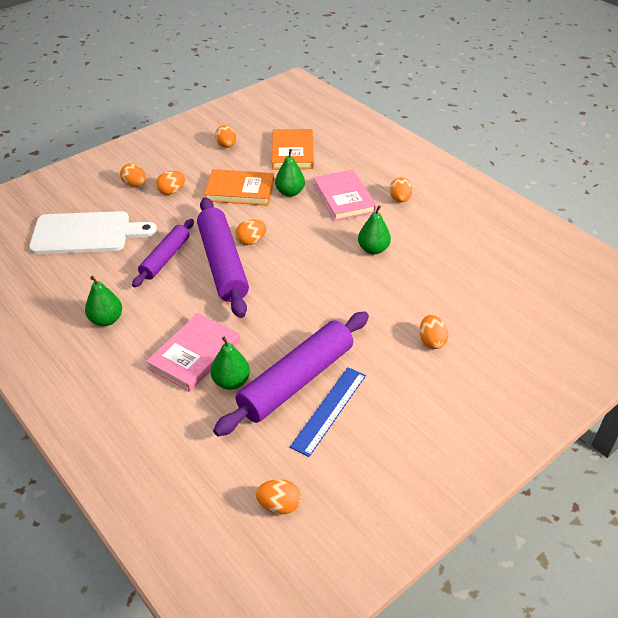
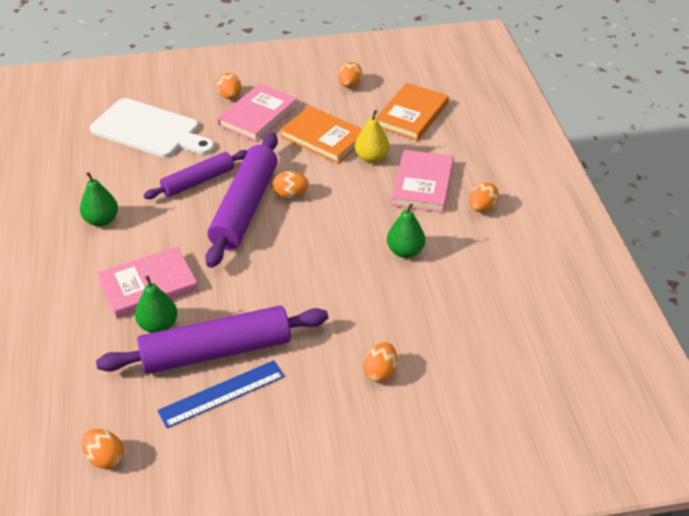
camera: 30 degrees right, 0 degrees up
orange egg [156,171,185,195] -> pink book [217,83,298,142]
green pear [275,149,305,197] -> yellow pear [355,110,390,163]

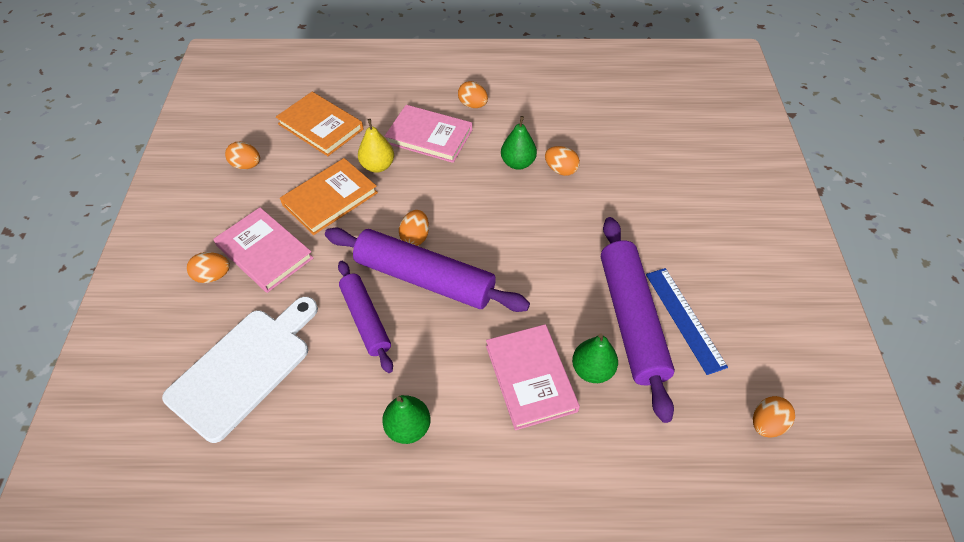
camera: 80 degrees left, 10 degrees up
orange egg [363,342,397,383] -> orange egg moved to [545,146,580,176]

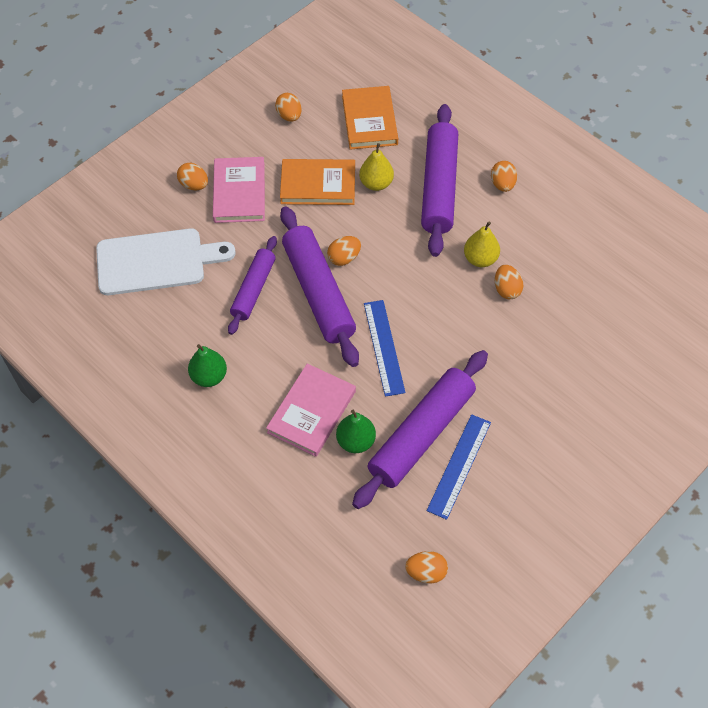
camera: 45 degrees right, 5 degrees up
pink book [385,105,472,163] -> purple rolling pin [421,104,458,257]
green pear [501,116,537,170] -> yellow pear [464,221,500,267]
none -> blue ruler [364,300,406,397]

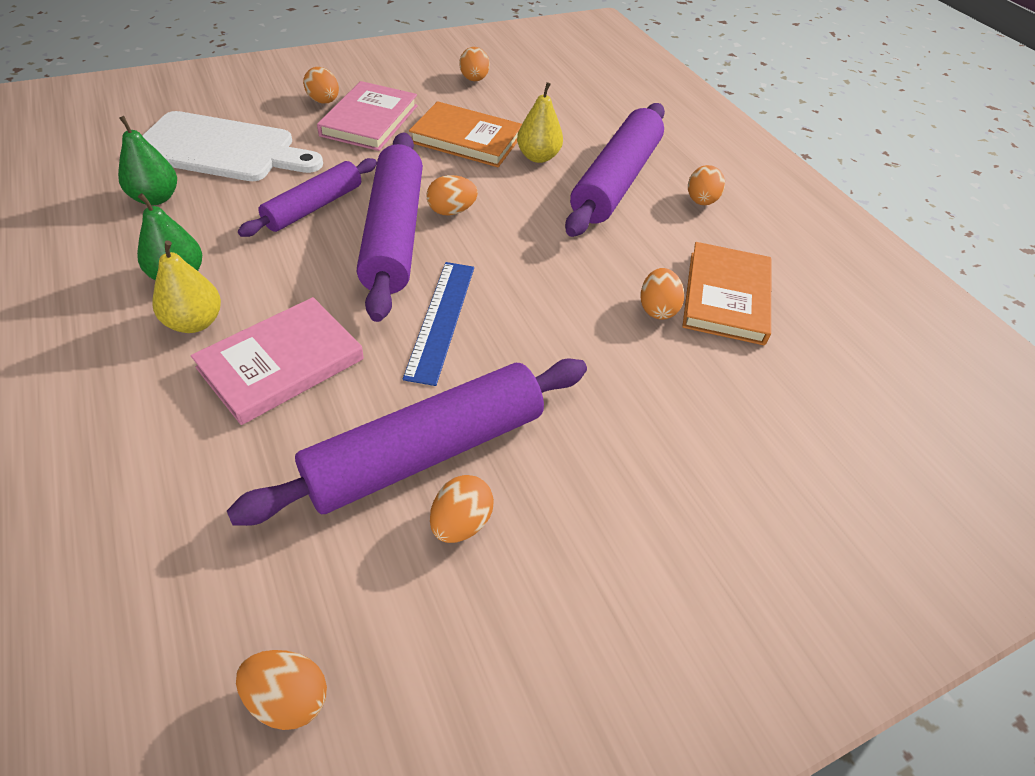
camera: 15 degrees right, 10 degrees down
green pear [336,410,376,453] -> green pear moved to [118,116,177,205]
orange book [342,86,398,150] -> orange book moved to [682,242,771,345]
blue ruler [427,414,491,520] -> orange egg [430,475,494,543]
yellow pear [464,221,500,267] -> yellow pear moved to [152,240,221,333]

